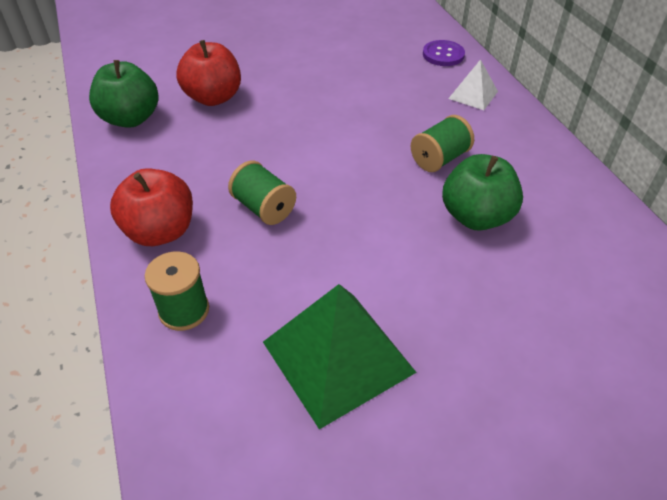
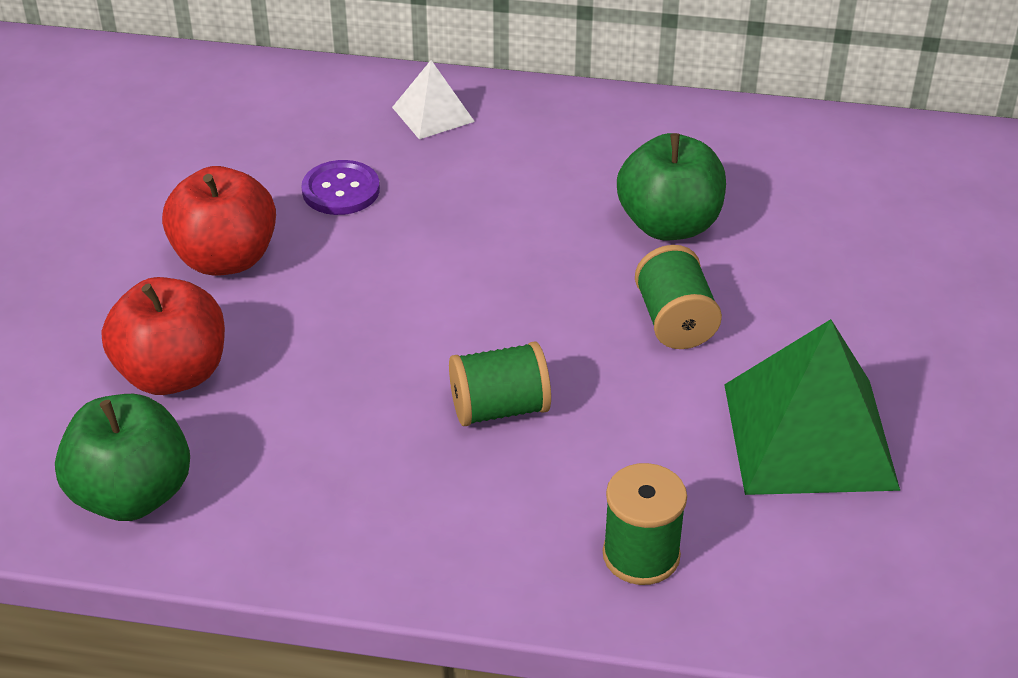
camera: 60 degrees left, 5 degrees down
red apple [110,168,193,246] -> red apple moved to [162,166,276,276]
green spool [411,115,474,172] -> green spool moved to [635,245,722,349]
purple button [423,40,465,66] -> purple button moved to [302,160,380,215]

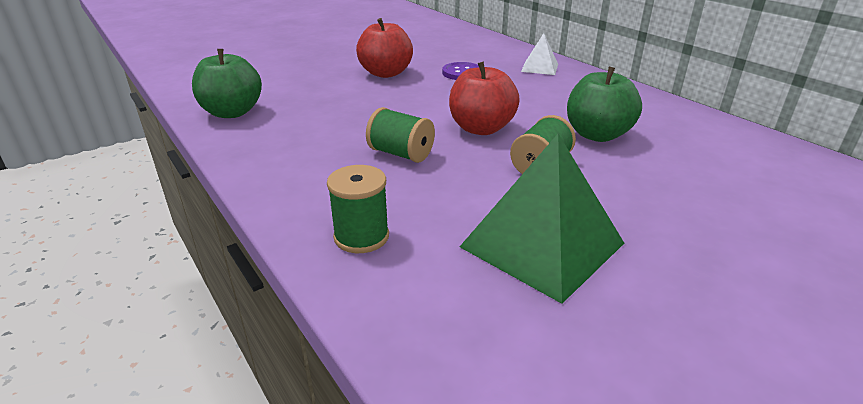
camera: 45 degrees right, 10 degrees down
red apple [102,277,225,395] -> red apple moved to [449,62,520,135]

